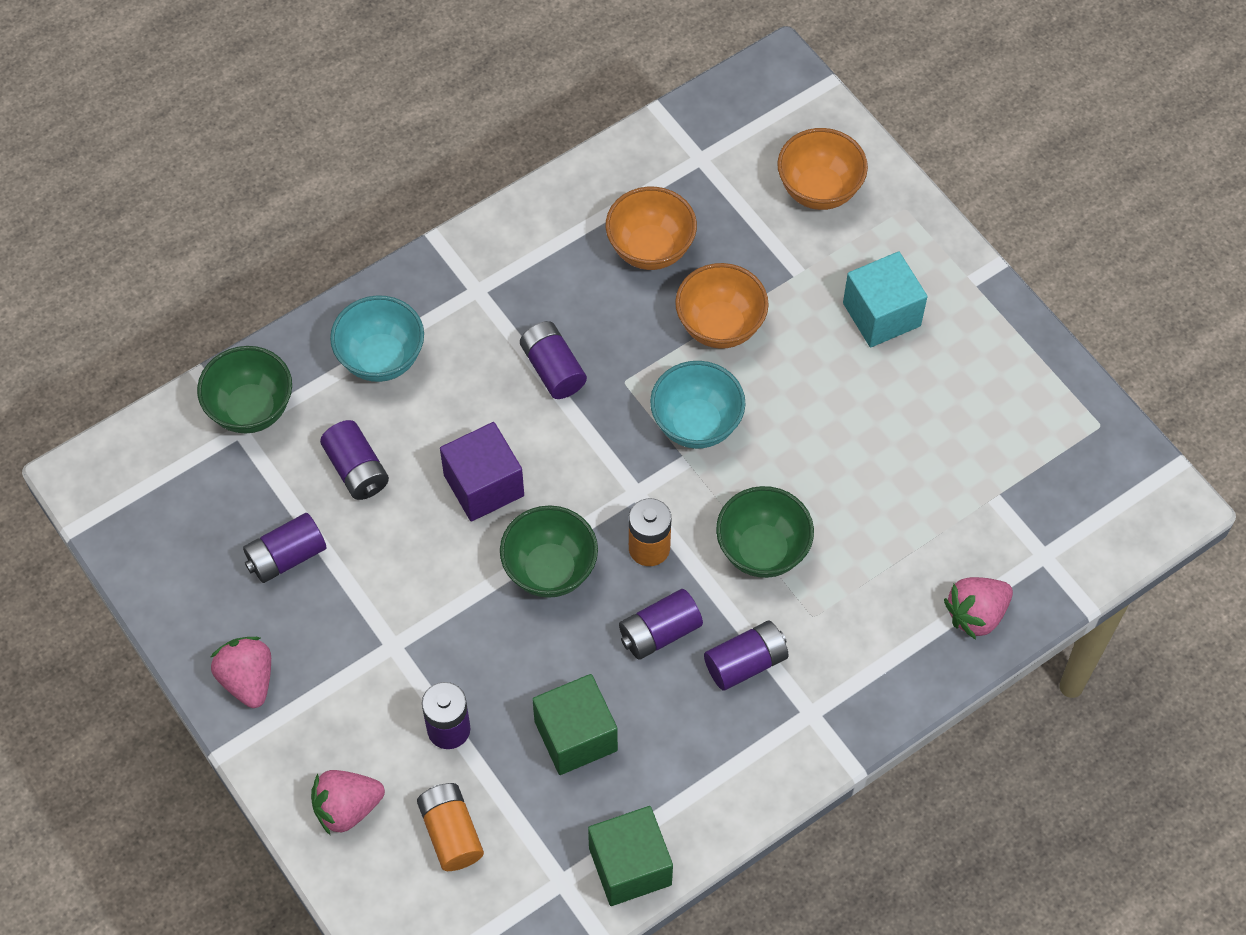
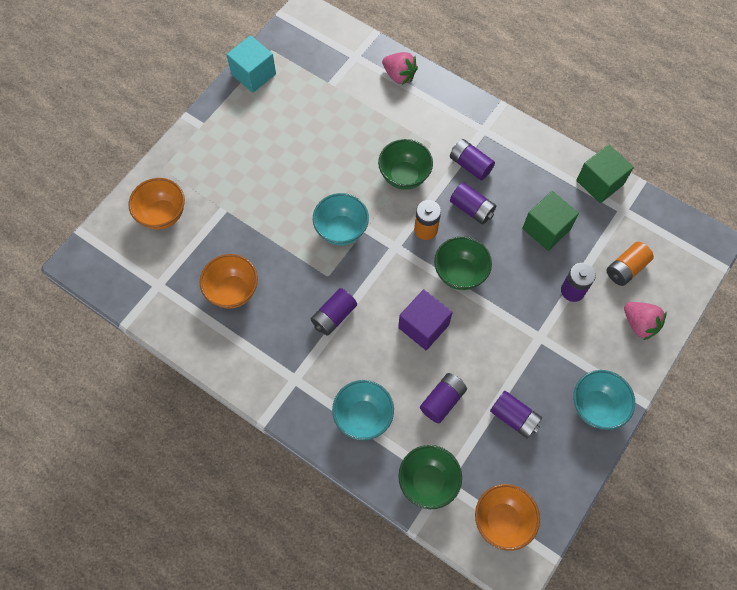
camera: 110 degrees left, 5 degrees up
pink strawberry [211,637,271,708] -> turquoise bowl [574,370,635,430]
orange bowl [675,263,769,349] -> orange bowl moved to [475,484,540,551]
turquoise cube [843,251,928,347] -> turquoise cube moved to [226,35,276,93]

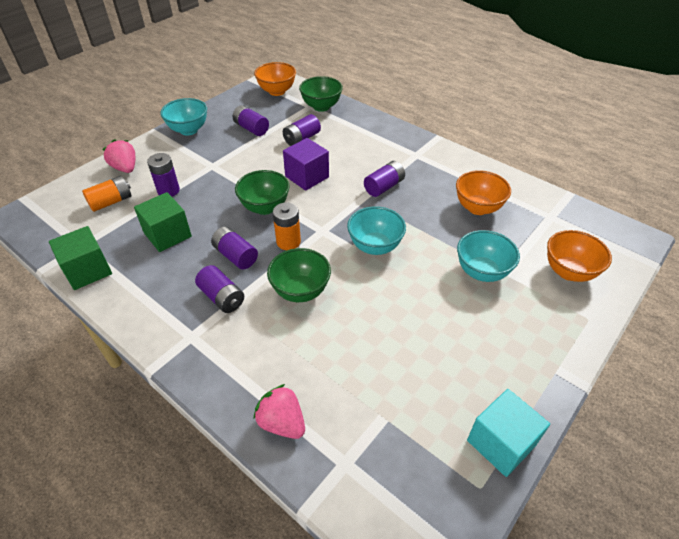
camera: 175 degrees left, 20 degrees down
turquoise bowl [332,380,394,441] -> turquoise bowl moved to [457,230,520,282]

